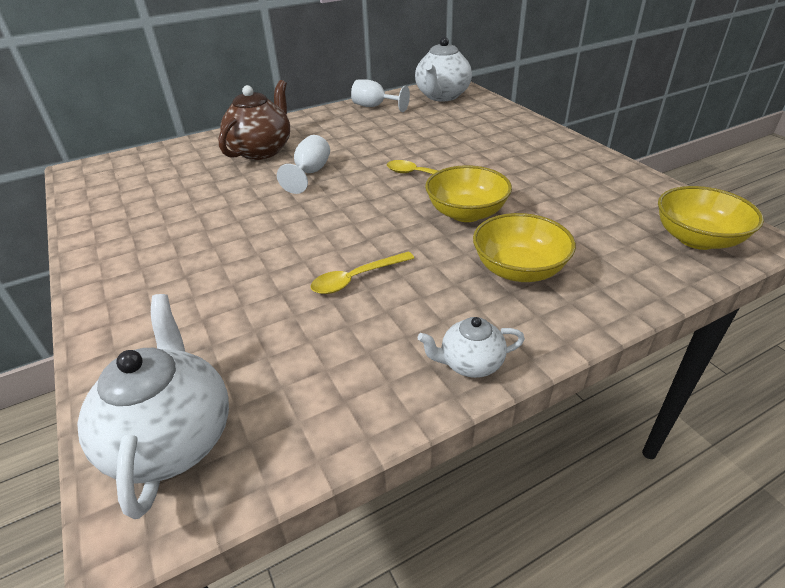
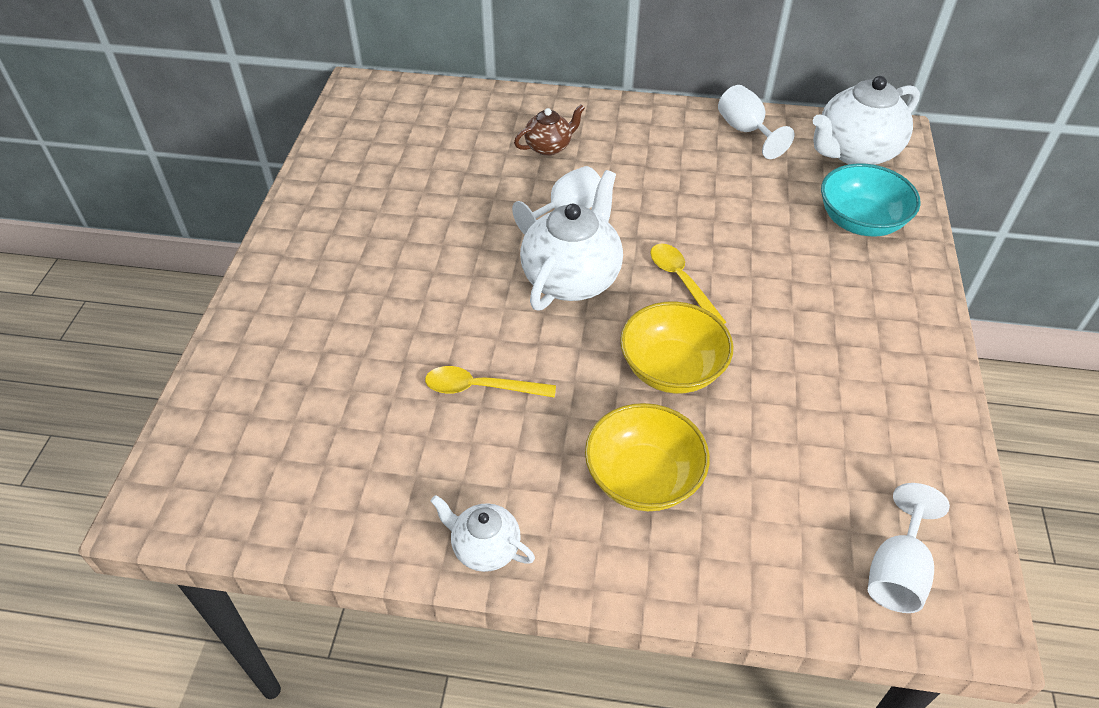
camera: 35 degrees right, 10 degrees up
white teapot [77,294,229,519] -> white teapot moved to [520,170,623,310]
brown teapot [218,80,290,160] -> brown teapot [514,104,585,156], size x0.54
yellow bowl [658,186,764,250] -> white goblet [868,483,950,613]
none -> turquoise bowl [821,163,921,236]

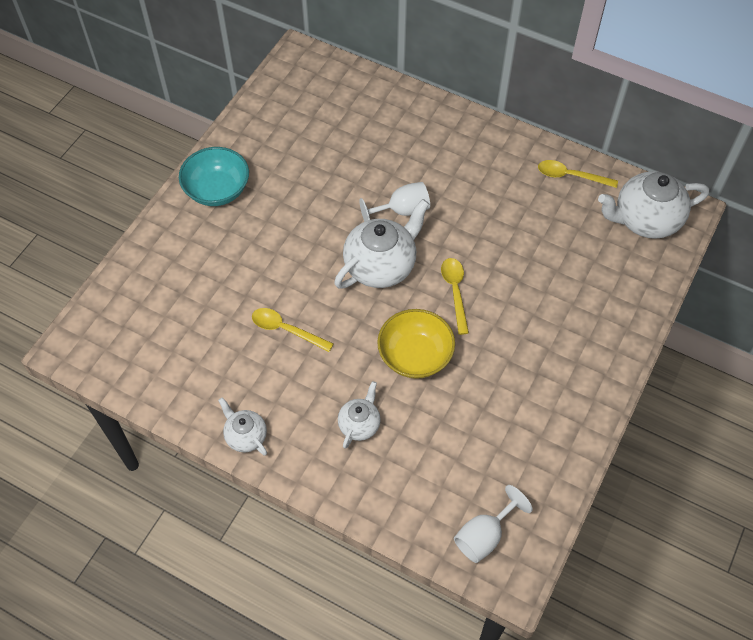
camera: 20 degrees right, 10 degrees up
brown teapot [514,104,585,156] -> none
yellow bowl [585,403,710,511] -> white teapot [338,381,381,449]
white goblet [718,85,795,159] -> yellow spoon [538,160,618,188]
turquoise bowl [821,163,921,236] -> turquoise bowl moved to [179,147,249,206]

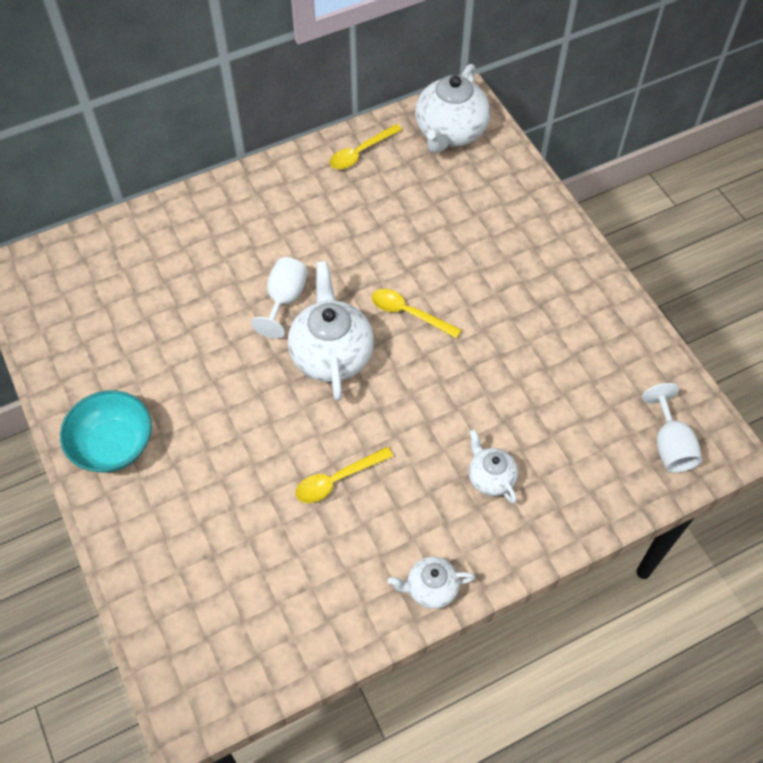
camera: 55 degrees left, 0 degrees up
yellow bowl [377,309,455,379] -> none

